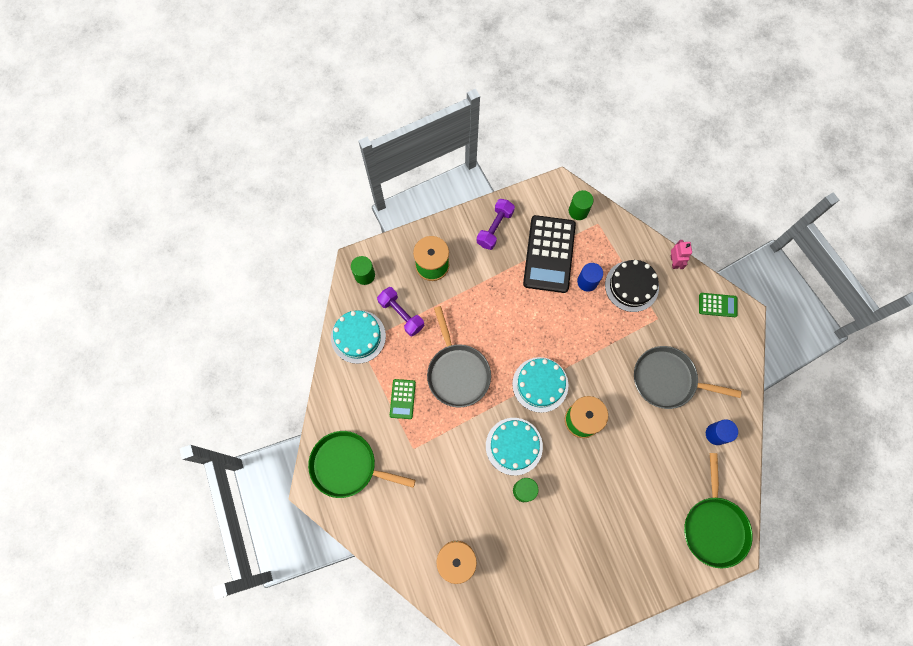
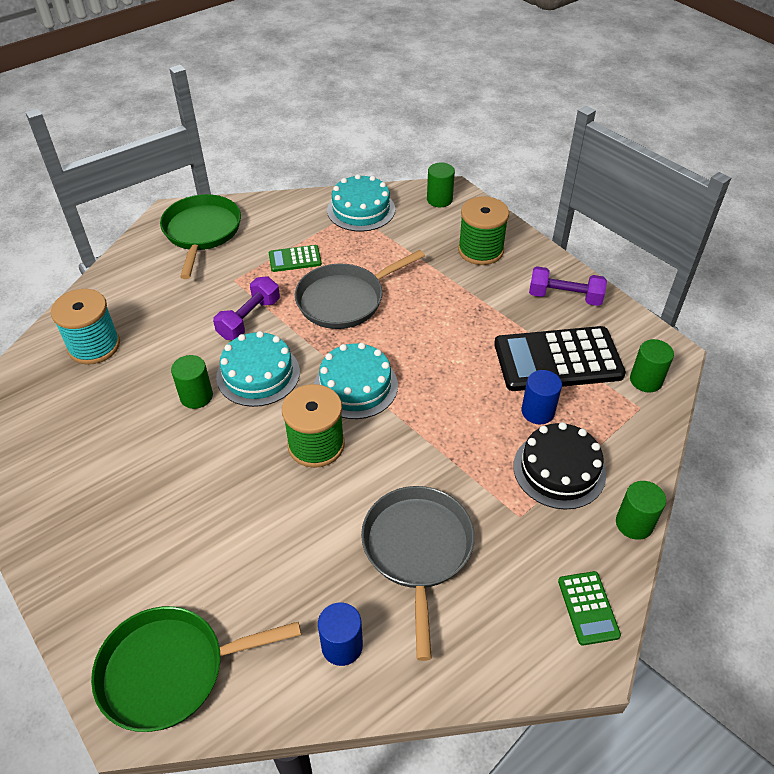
camera: 75 degrees right, 25 degrees down
purple dumbbell [377,287,425,336] -> purple dumbbell moved to [213,276,280,340]
pink robot [670,240,692,269] -> green cylinder [616,481,666,540]

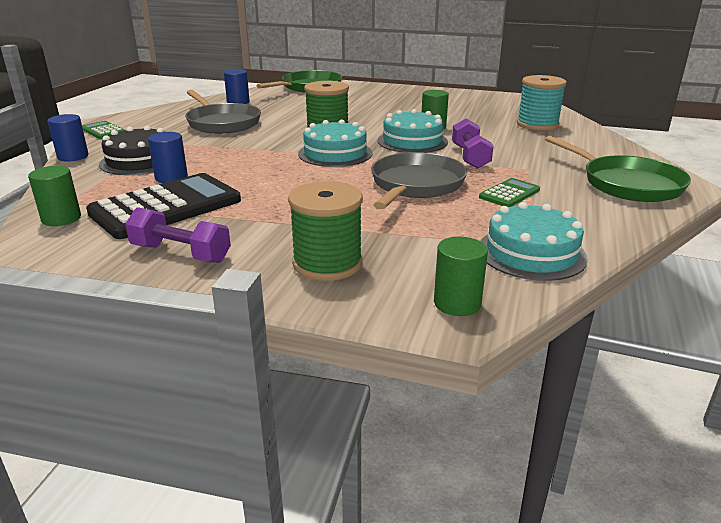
camera: 145 degrees right, 20 degrees down
purple dumbbell [529,266,607,306] -> purple dumbbell turned 45 degrees clockwise [125,207,231,263]
green cylinder [616,481,666,540] -> blue cylinder [47,114,88,161]

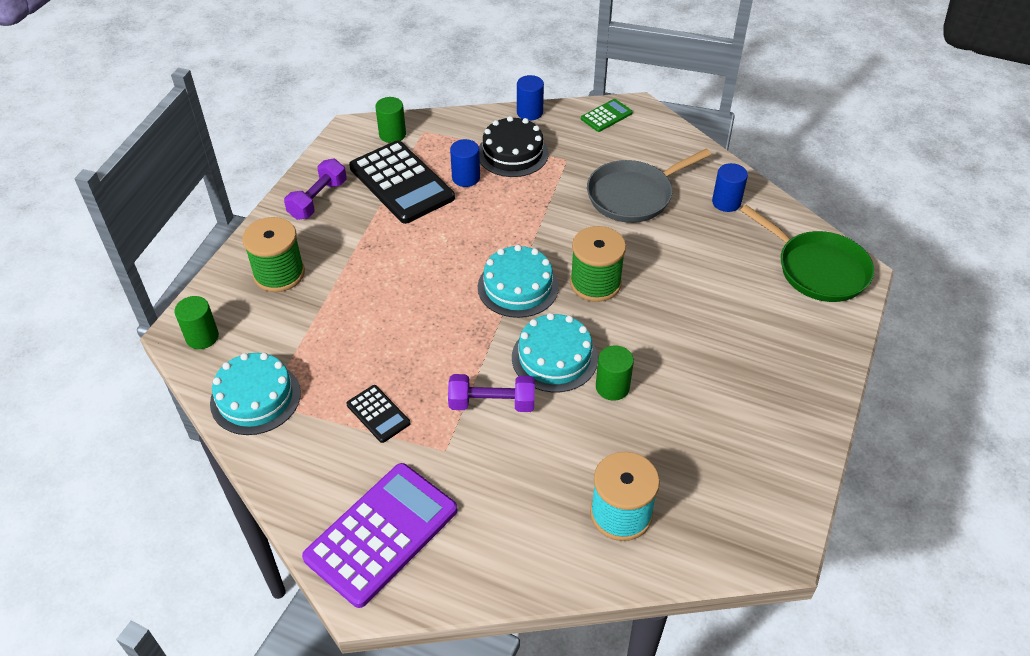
camera: 95 degrees right, 20 degrees up
grey pan [371,152,467,209] -> none
green calculator [479,178,540,207] -> black calculator [346,385,410,443]
green pan [545,136,691,202] -> purple calculator [302,463,457,608]

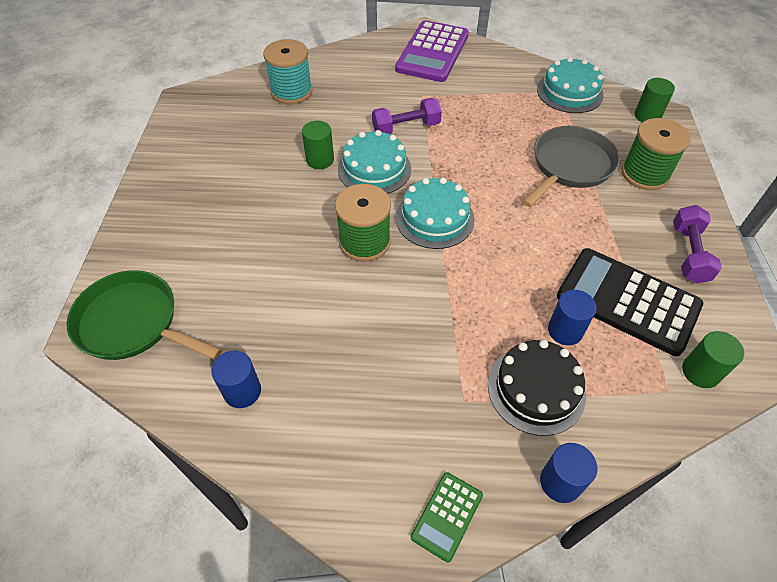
camera: 160 degrees right, 5 degrees up
black calculator [346,385,410,443] -> none
grey pan [587,149,711,223] -> grey pan moved to [522,126,620,207]

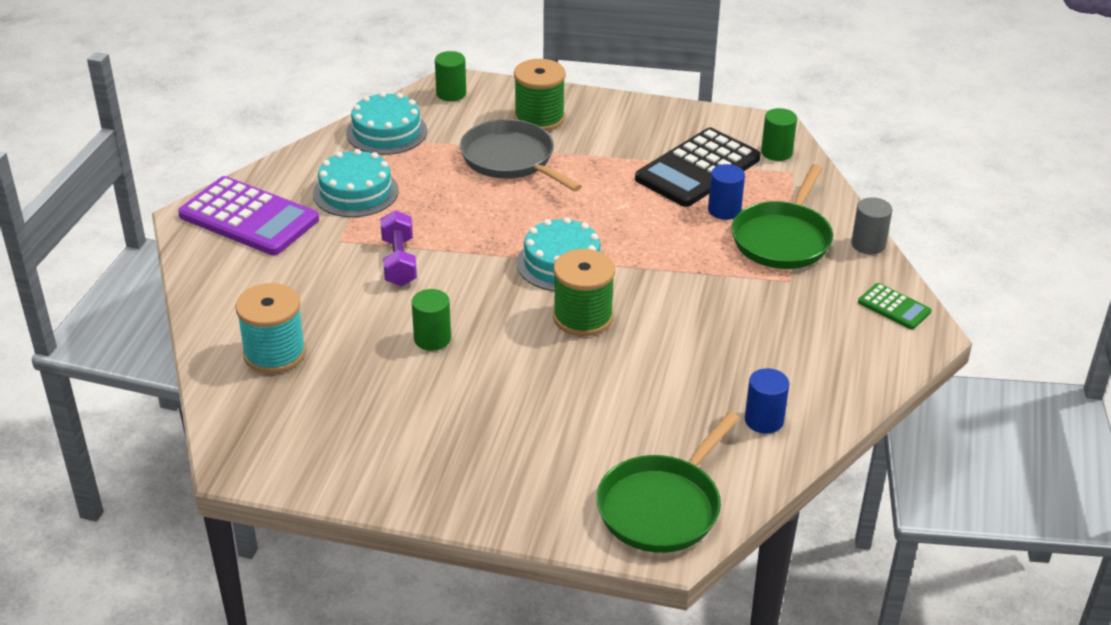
camera: 80 degrees left, 15 degrees down
turquoise cake [338,130,411,194] -> turquoise cake moved to [313,149,399,217]
black cake [488,340,586,436] -> green pan [732,164,833,269]
blue cylinder [540,443,598,503] -> grey cylinder [851,197,892,254]
purple dumbbell [673,205,722,283] -> none

